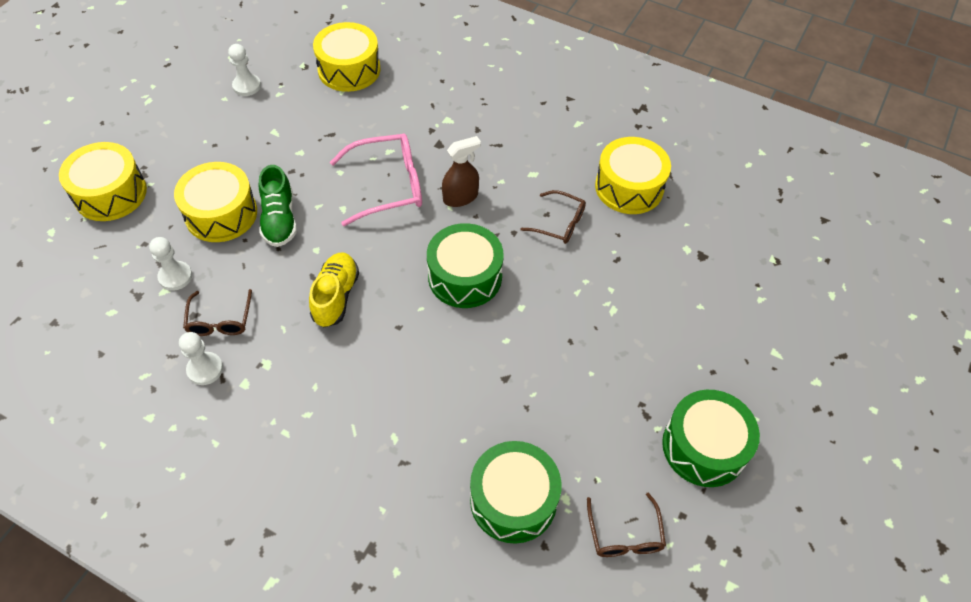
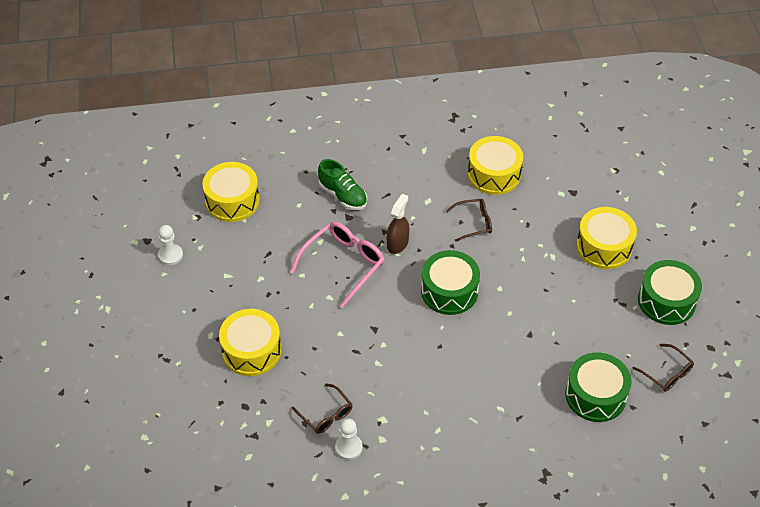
camera: 35 degrees left, 5 degrees down
yellow drum [59,142,147,221] -> yellow drum moved to [576,207,637,269]
white pawn [149,237,192,290] -> none
green shoe [259,165,297,247] -> green shoe moved to [318,159,367,210]
yellow shoe [309,252,359,327] -> none

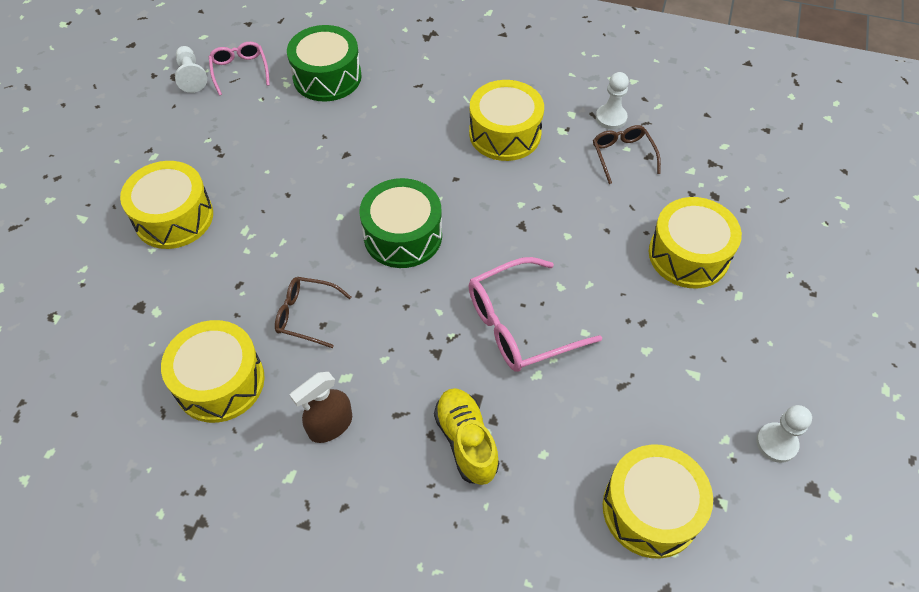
camera: 155 degrees left, 5 degrees up
green shoe [318,159,367,210] -> yellow shoe [434,388,499,485]
brown spray bottle [387,194,409,254] -> brown spray bottle moved to [290,372,352,443]
brown glasses [633,344,694,392] -> pink glasses [209,42,270,96]
green drum [638,260,702,325] -> none
none -> white pawn [175,46,207,93]
none -> yellow drum [469,80,544,161]

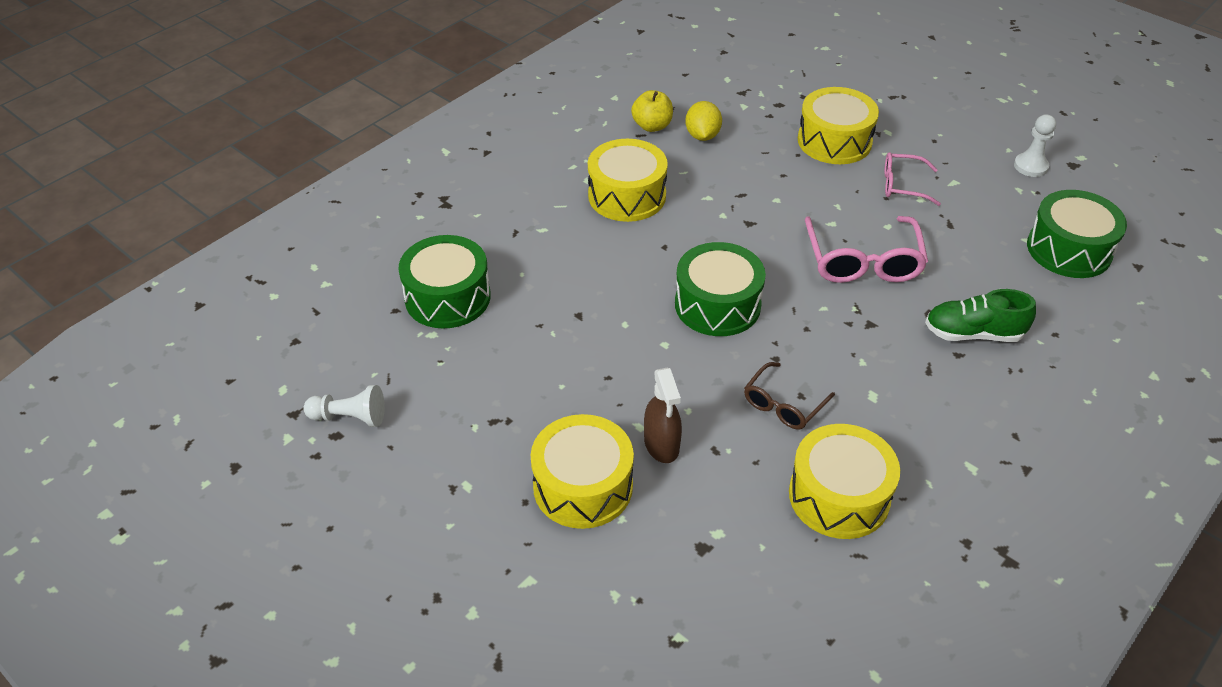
camera: 65 degrees left, 10 degrees down
pink glasses [209,42,270,96] -> pink glasses moved to [884,152,941,206]
brown spray bottle [290,372,352,443] -> brown spray bottle moved to [644,368,682,463]
yellow shoe [434,388,499,485] -> green shoe [925,289,1036,342]
brown glasses [593,125,661,184] -> yellow lemon [685,101,722,141]
white pawn [596,72,629,129] -> yellow apple [631,90,673,132]
yellow drum [603,444,713,559] -> green drum [1027,190,1127,278]

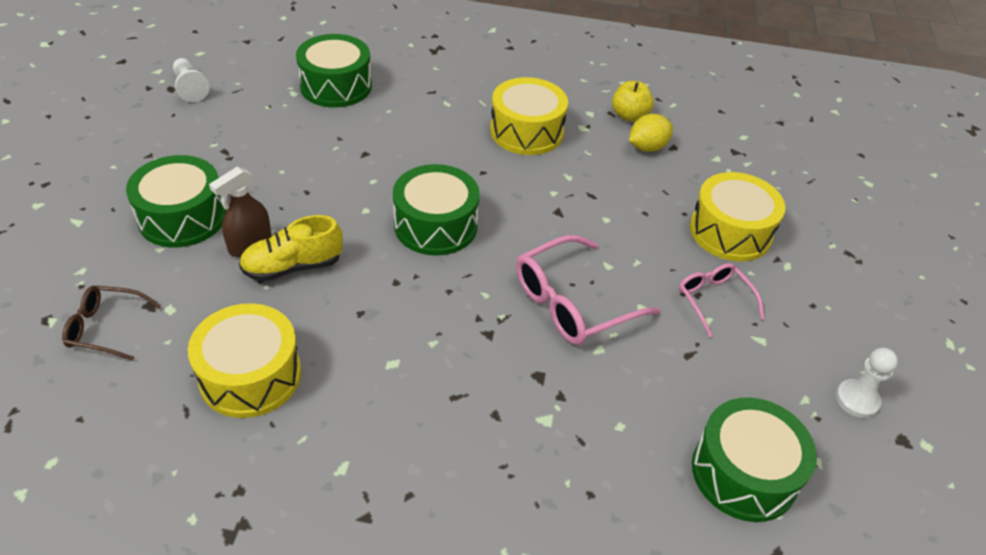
camera: 55 degrees right, 0 degrees up
yellow drum [531,414,634,529] -> green drum [126,155,226,248]
brown glasses [744,362,835,430] -> brown glasses moved to [62,286,161,361]
green shoe [925,289,1036,342] -> none
none -> yellow shoe [239,215,343,281]

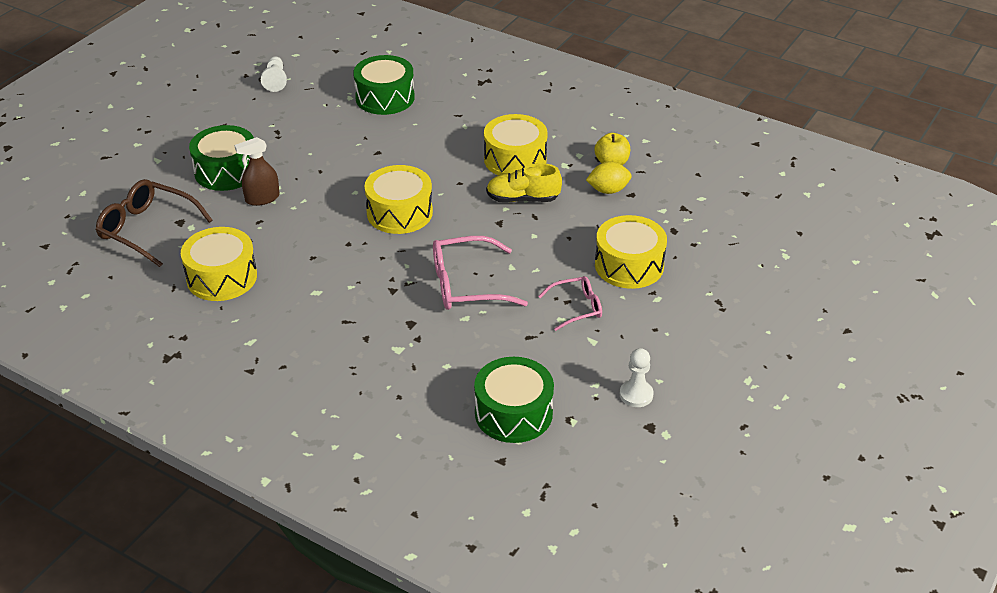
camera: 25 degrees right, 5 degrees down
brown glasses [62,286,161,361] -> brown glasses [96,179,212,267], size x1.68
yellow shoe [239,215,343,281] -> yellow shoe moved to [486,163,562,202]
green drum [393,164,480,256] -> yellow drum [364,165,433,234]
pink glasses [679,263,765,337] -> pink glasses turned 75 degrees clockwise [538,276,602,331]

